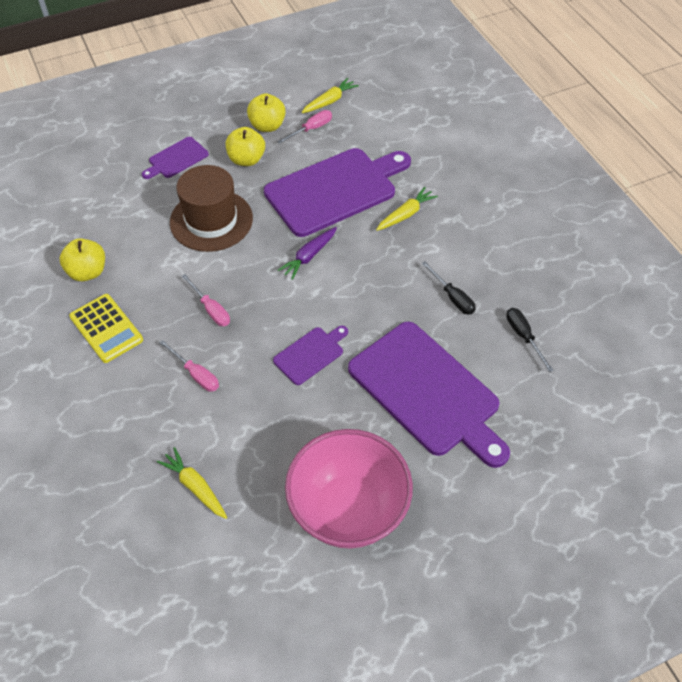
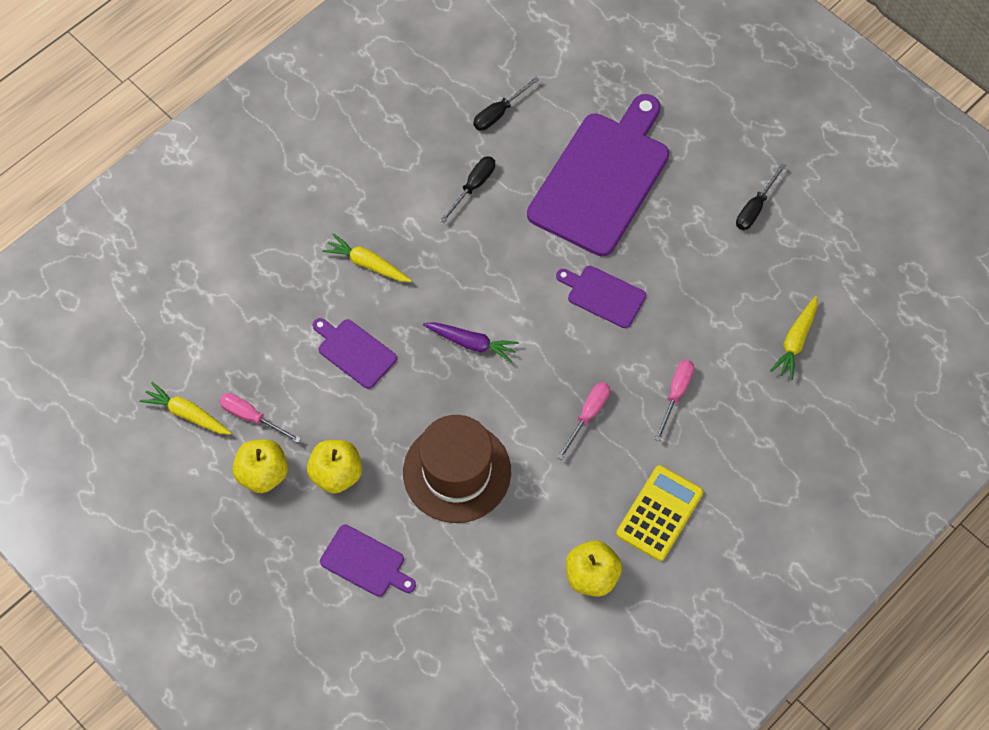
camera: 110 degrees left, 10 degrees up
purple cutting board [264,148,411,237] -> purple cutting board [313,318,397,389], size x0.47
pink bowl [285,429,413,549] -> black screwdriver [736,164,786,230]

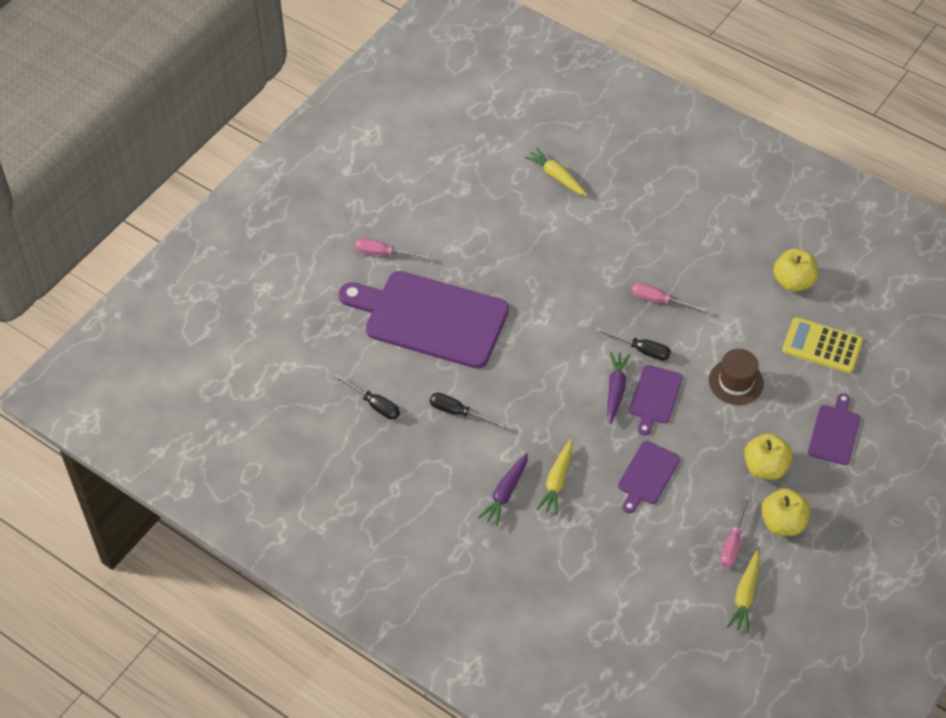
camera: 100 degrees left, 10 degrees down
brown hat [403,415,511,523] -> brown hat [709,349,764,405], size x0.60
purple cutting board [556,266,646,328] -> purple cutting board moved to [629,365,683,435]
yellow calculator [616,465,703,561] -> yellow calculator moved to [782,317,863,373]
pink screwdriver [655,360,694,442] -> pink screwdriver moved to [355,238,430,259]
black screwdriver [736,164,786,230] -> black screwdriver moved to [596,328,671,361]
yellow carrot [770,296,817,380] -> yellow carrot turned 150 degrees counterclockwise [524,147,587,196]
none -> purple carrot [478,453,528,526]

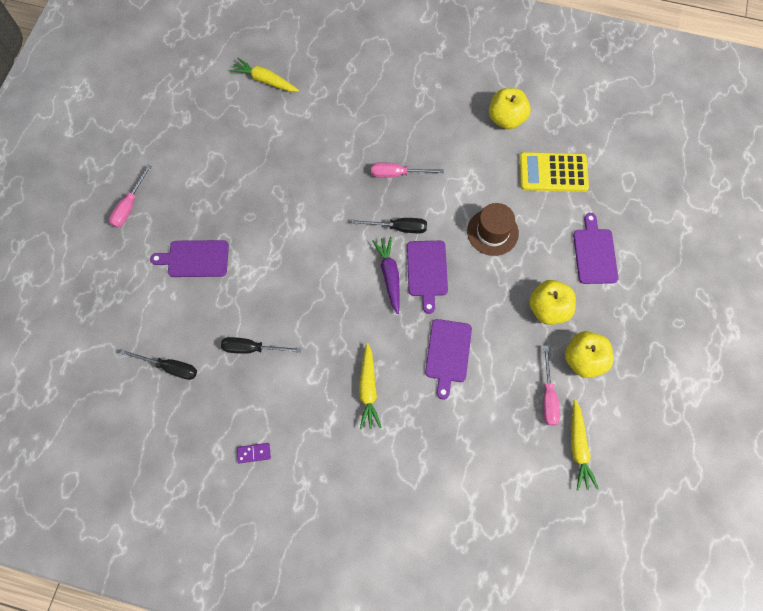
camera: 20 degrees left, 15 degrees up
purple cutting board [338,271,509,369] -> purple cutting board [150,240,229,277], size x0.47
pink screwdriver [355,238,430,259] -> pink screwdriver turned 60 degrees counterclockwise [109,165,151,228]
purple carrot [478,453,528,526] -> none
none -> purple domino [237,443,271,463]

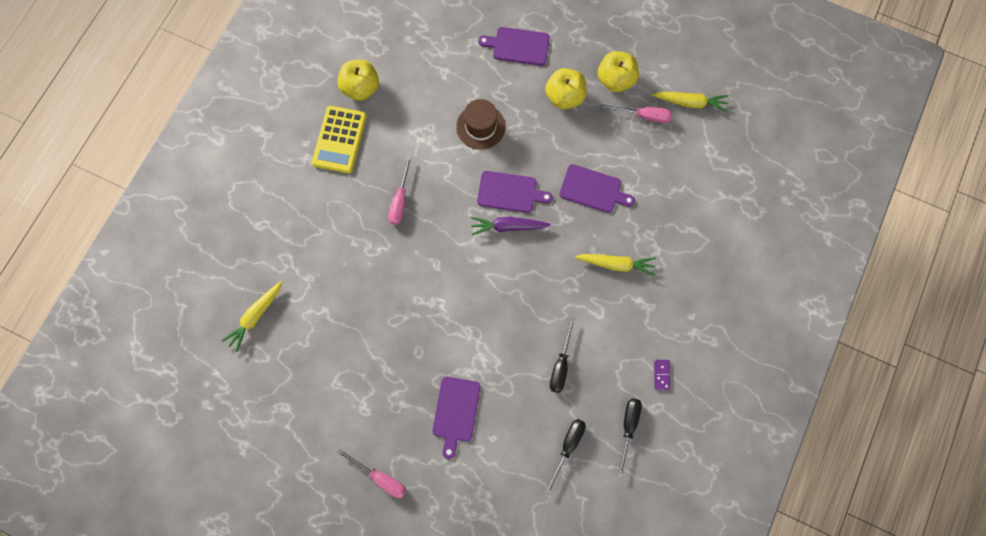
camera: 80 degrees left, 5 degrees up
black screwdriver [352,218,427,233] -> black screwdriver moved to [618,398,642,478]
yellow calculator [519,152,589,192] -> yellow calculator moved to [312,106,367,174]

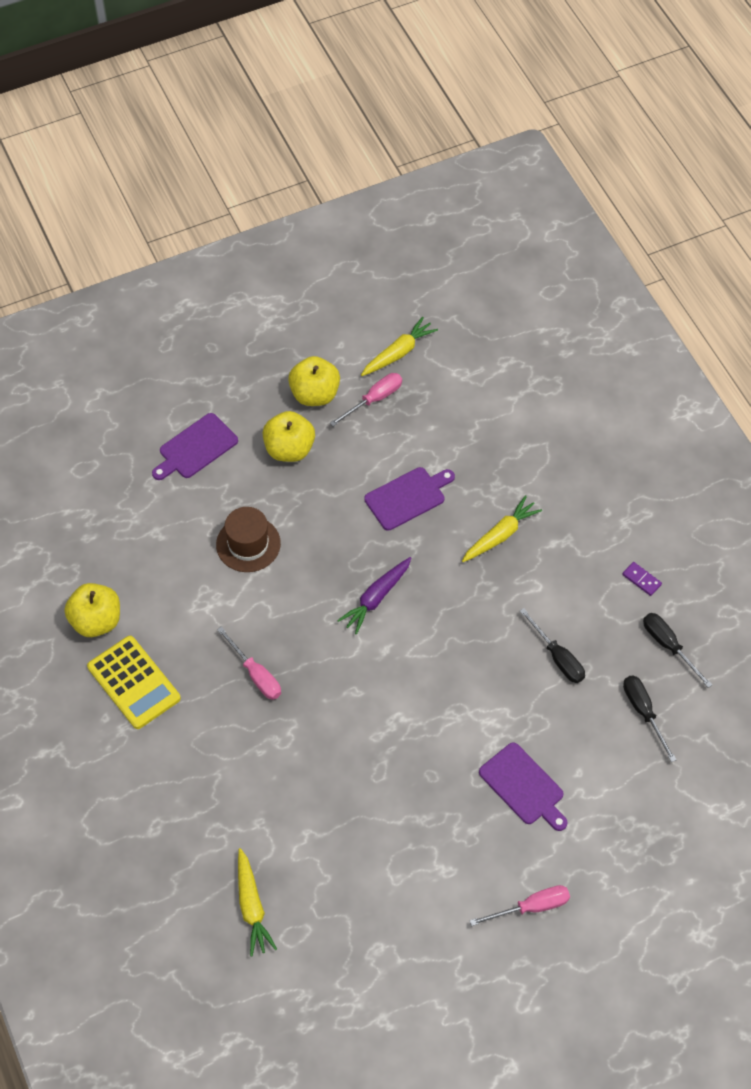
camera: 50 degrees left, 15 degrees down
purple cutting board [477,171,553,213] -> none

